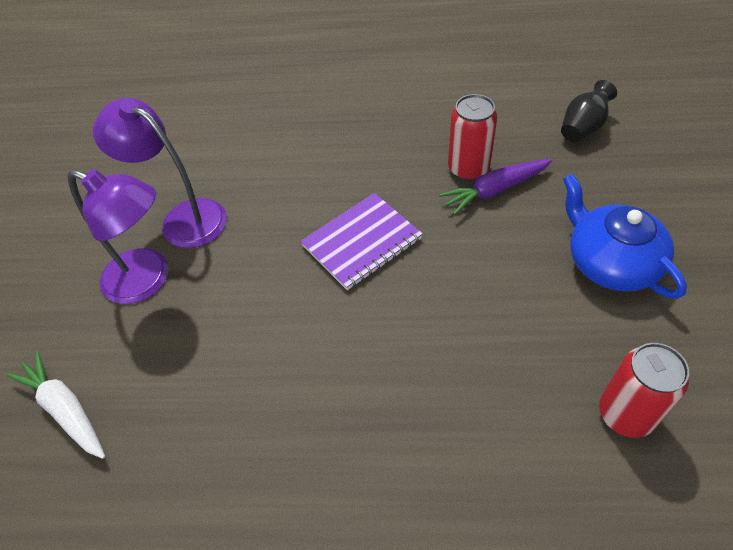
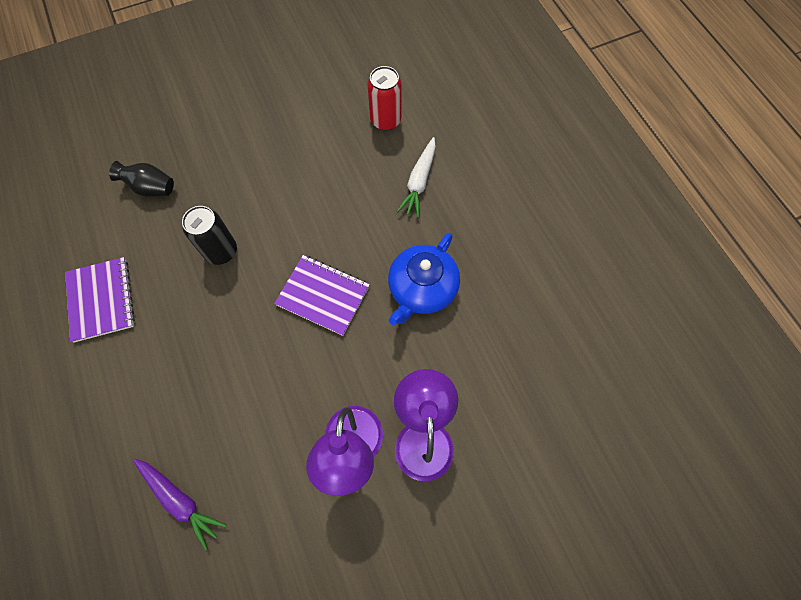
camera: 120 degrees left, 15 degrees up
white carrot [7,351,105,459] -> white carrot moved to [397,137,436,218]
purple carrot [439,159,553,215] -> purple carrot moved to [133,459,226,550]
red can [448,94,497,181] -> black can [182,206,237,265]
blue teapot [563,174,687,299] -> blue teapot moved to [388,233,460,325]
none -> purple notebook [65,257,135,343]

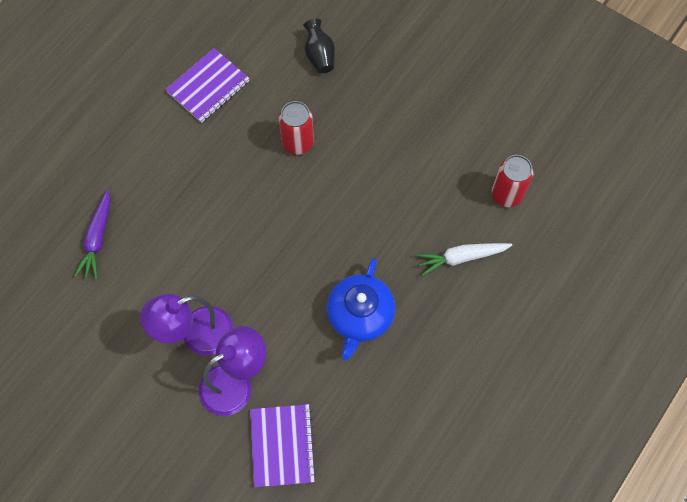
camera: 60 degrees right, 0 degrees up
black can [182,206,237,265] -> red can [279,101,314,155]
purple notebook [274,255,370,336] -> purple notebook moved to [250,404,317,487]
blue teapot [388,233,460,325] -> blue teapot turned 75 degrees counterclockwise [327,258,395,360]

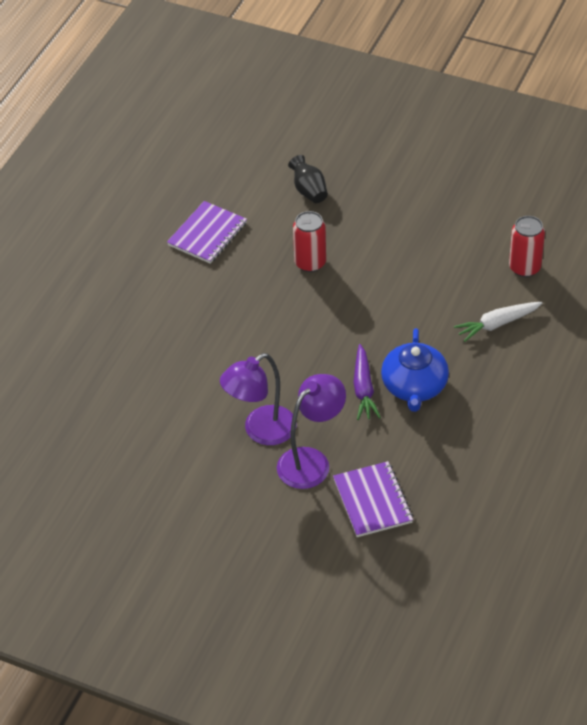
camera: 10 degrees left, 20 degrees down
purple carrot [74,189,110,279] -> purple carrot moved to [354,344,381,420]

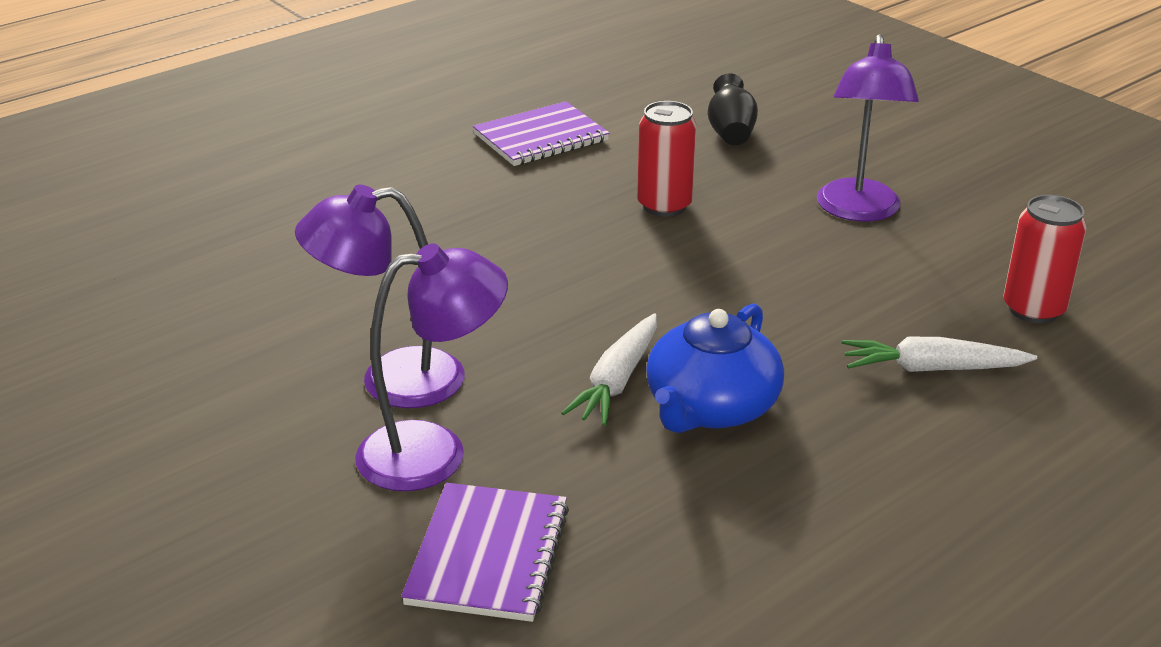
camera: 25 degrees right, 15 degrees down
purple carrot [354,344,381,420] -> white carrot [561,313,657,426]
none -> purple lamp [817,34,919,222]

